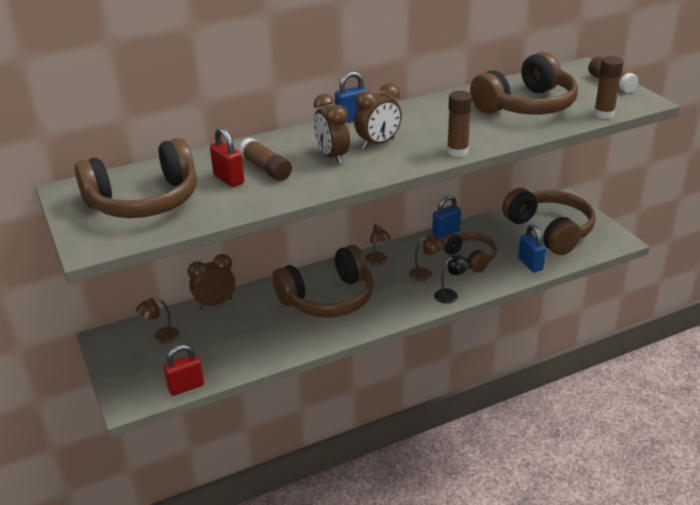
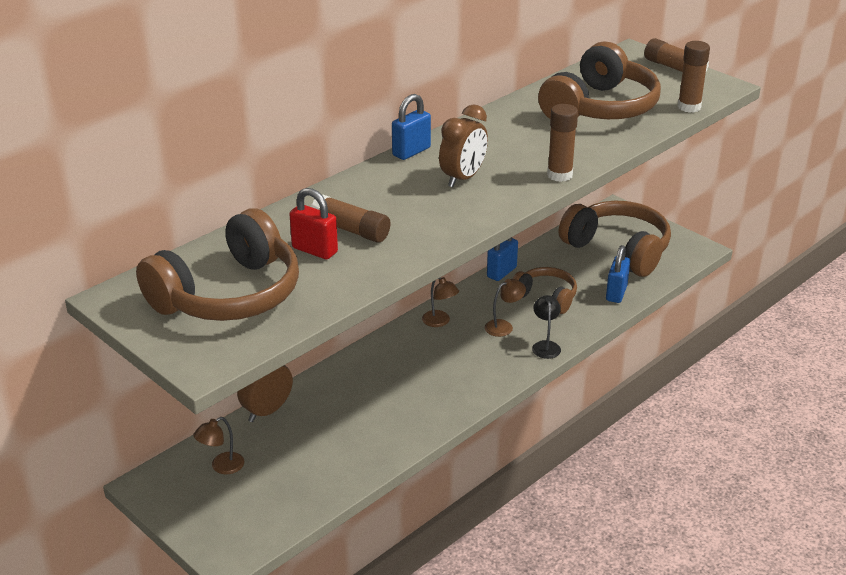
camera: 20 degrees left, 0 degrees up
red padlock [163,345,204,396] -> none
brown headphones [273,245,373,318] -> none
brown clock [314,94,350,164] -> none
black lamp [434,255,469,304] -> black lamp turned 45 degrees counterclockwise [532,295,561,359]
blue padlock [518,224,546,272] -> blue padlock turned 60 degrees clockwise [606,245,630,303]

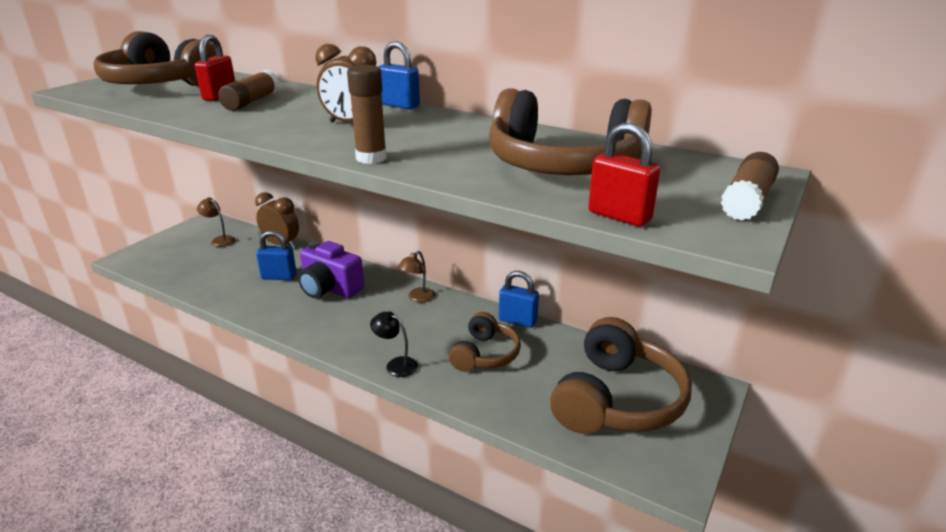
camera: 75 degrees right, 5 degrees down
brown lamp [485,279,526,337] -> none
black lamp [532,295,561,359] -> black lamp turned 135 degrees counterclockwise [370,312,418,377]
blue padlock [606,245,630,303] -> blue padlock moved to [256,230,297,280]
brown glue stick [678,41,710,113] -> red padlock [588,123,660,227]
none -> purple camera [298,241,364,298]

